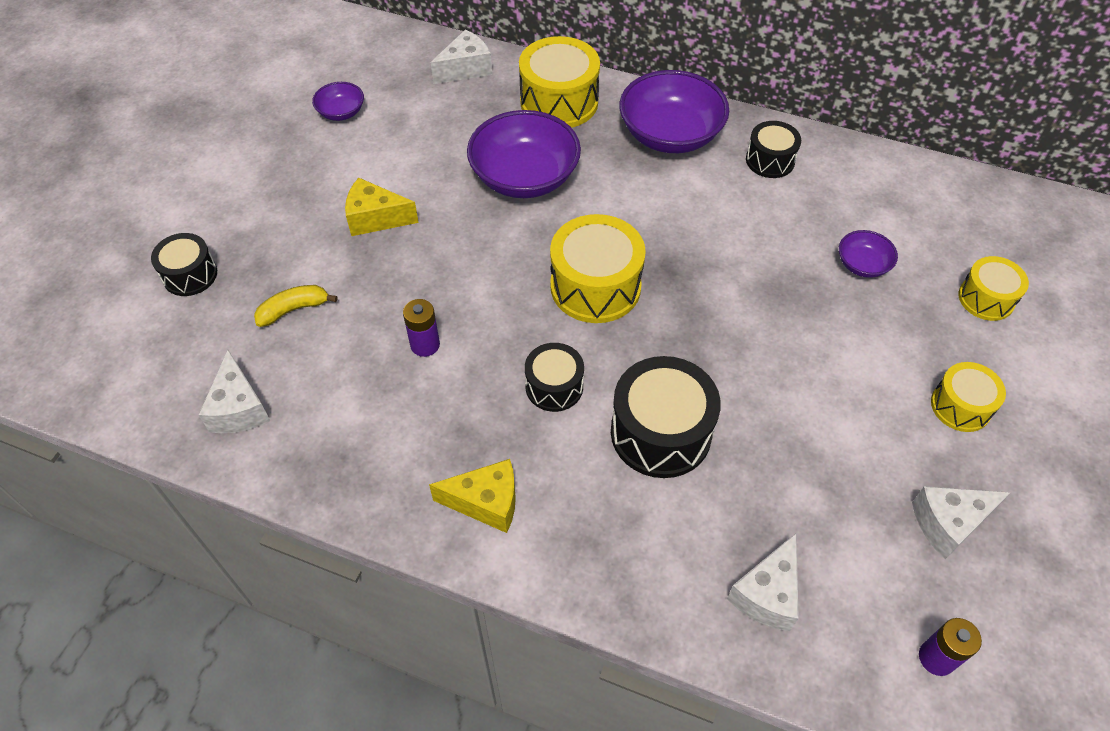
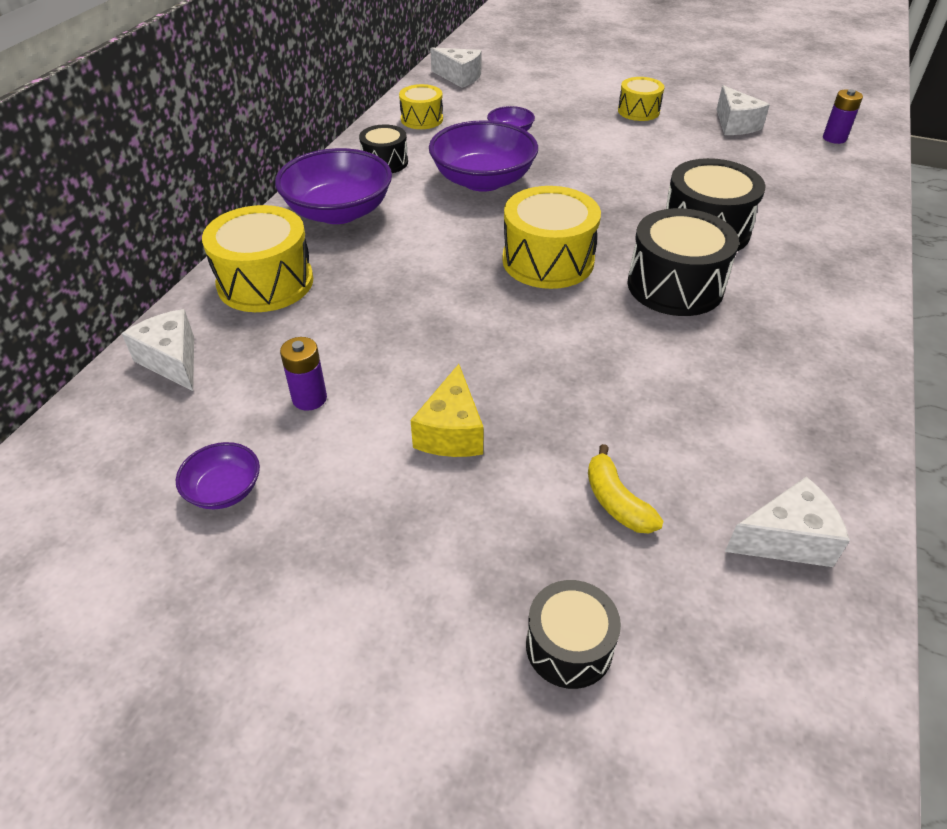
camera: 90 degrees left, 10 degrees down
purple battery [403,299,440,357] -> purple battery moved to [280,337,327,411]
yellow cheese [429,459,516,533] -> none
purple bowl [467,110,581,198] -> purple bowl moved to [429,120,538,192]
black drum [525,343,584,412] -> black drum [627,208,739,316], size x1.69
white cheese [727,533,799,631] -> white cheese moved to [430,47,482,88]
yellow drum [959,256,1029,321] -> yellow drum moved to [399,84,443,129]

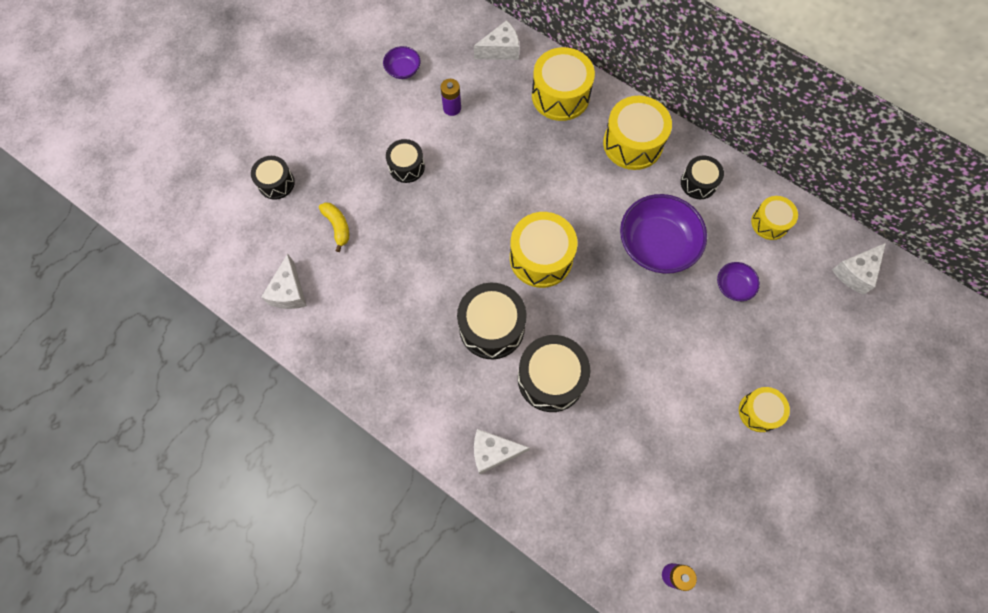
camera: 105 degrees right, 25 degrees up
purple bowl [275,148,392,224] -> yellow drum [603,96,672,170]
yellow cheese [411,364,484,457] -> black drum [386,139,425,183]
yellow banana [588,444,663,533] -> yellow banana turned 75 degrees clockwise [319,202,349,252]
white cheese [716,85,770,135] -> white cheese moved to [474,429,530,475]

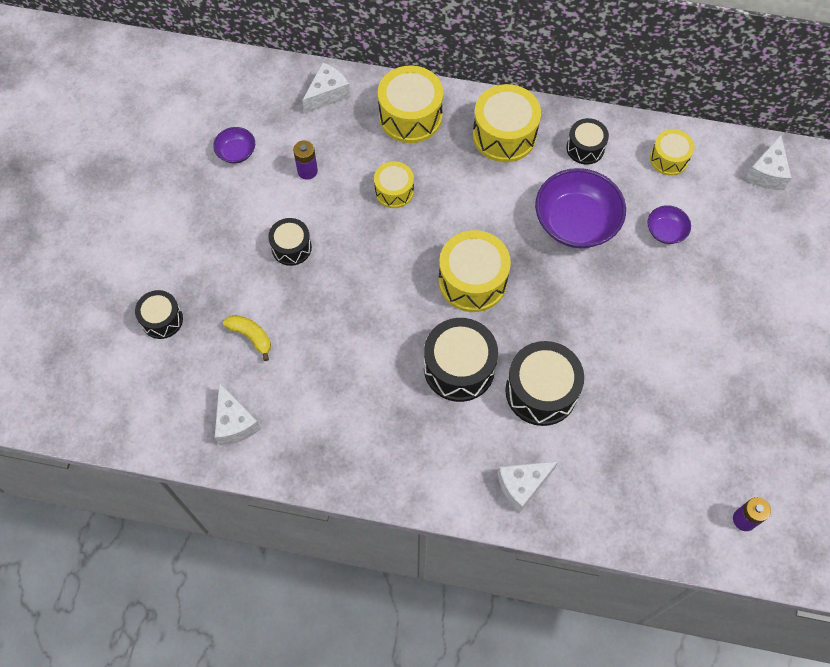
camera: 25 degrees left, 5 degrees down
yellow drum [739,387,790,432] -> yellow drum moved to [374,161,414,208]

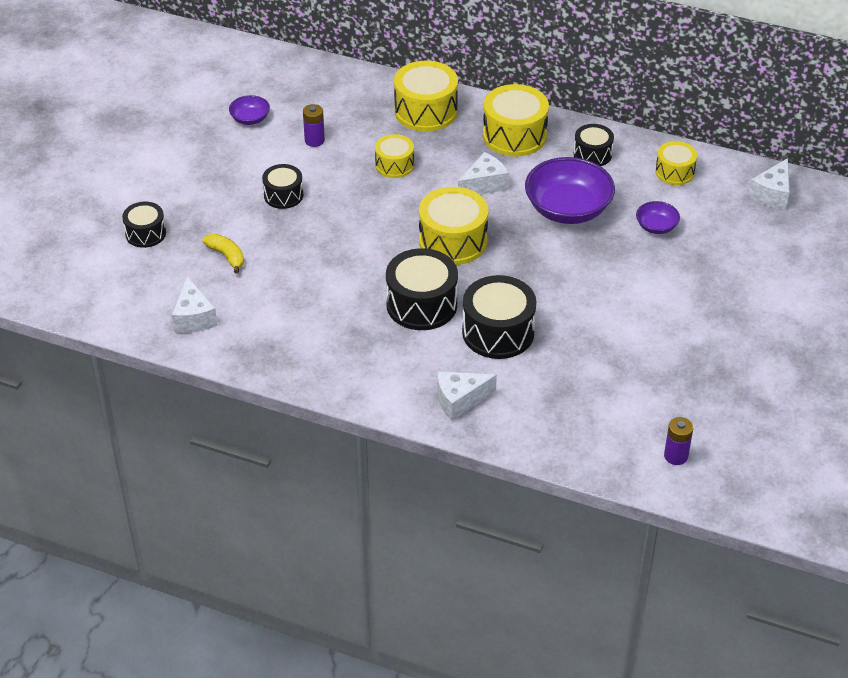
camera: 10 degrees right, 20 degrees down
white cheese [302,62,350,113] -> white cheese moved to [458,152,509,195]

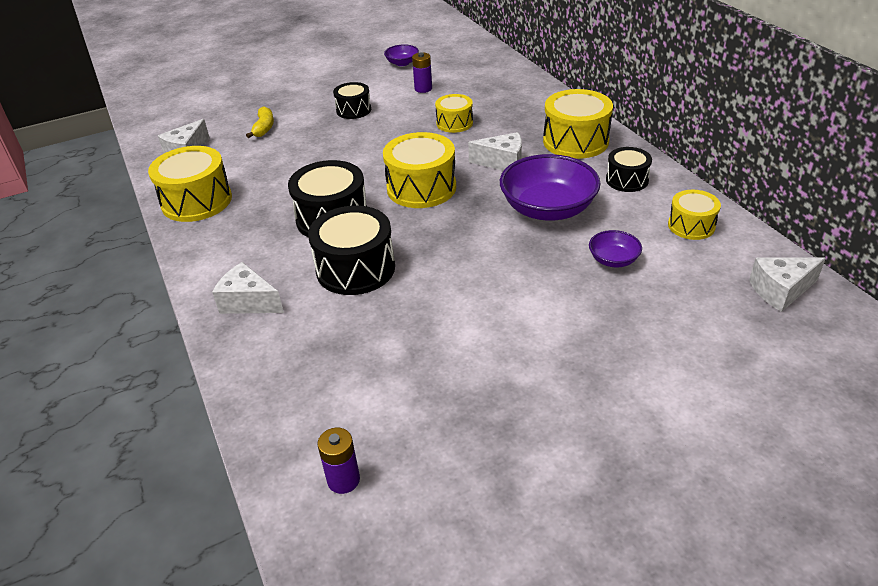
camera: 45 degrees right, 5 degrees down
black drum [122,202,166,248] -> none
yellow drum [394,60,458,132] -> yellow drum moved to [148,146,232,222]

